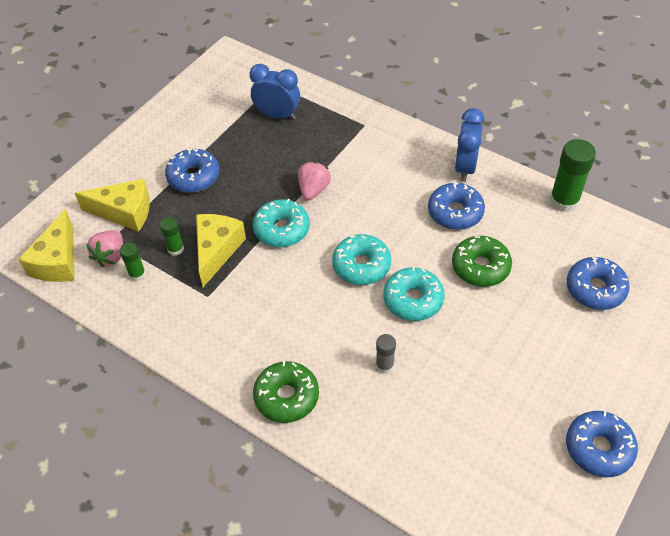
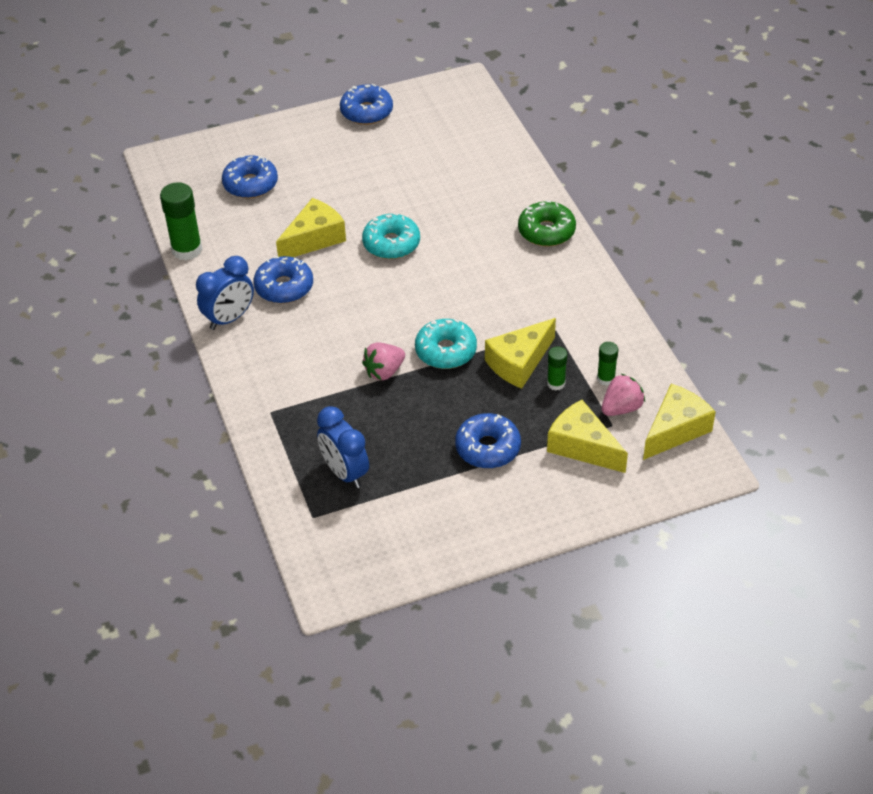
camera: 145 degrees left, 5 degrees down
turquoise donut [332,234,391,285] -> none
grey glue stick [376,334,396,373] -> none
green donut [452,236,512,287] -> yellow cheese [276,198,346,257]

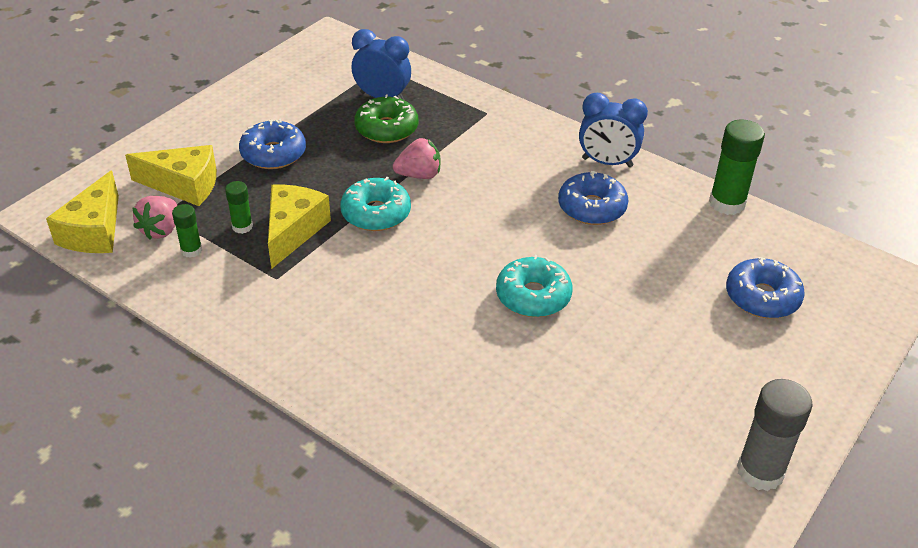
camera: 145 degrees right, 5 degrees down
blue clock [196,256,254,330] -> blue clock turned 90 degrees counterclockwise [579,93,648,167]
yellow cheese [276,198,346,257] -> none
blue donut [340,84,393,125] -> grey glue stick [737,379,813,491]
pink strawberry [362,342,405,381] -> pink strawberry turned 60 degrees clockwise [393,138,440,179]
green donut [518,200,576,247] -> green donut moved to [354,94,418,143]

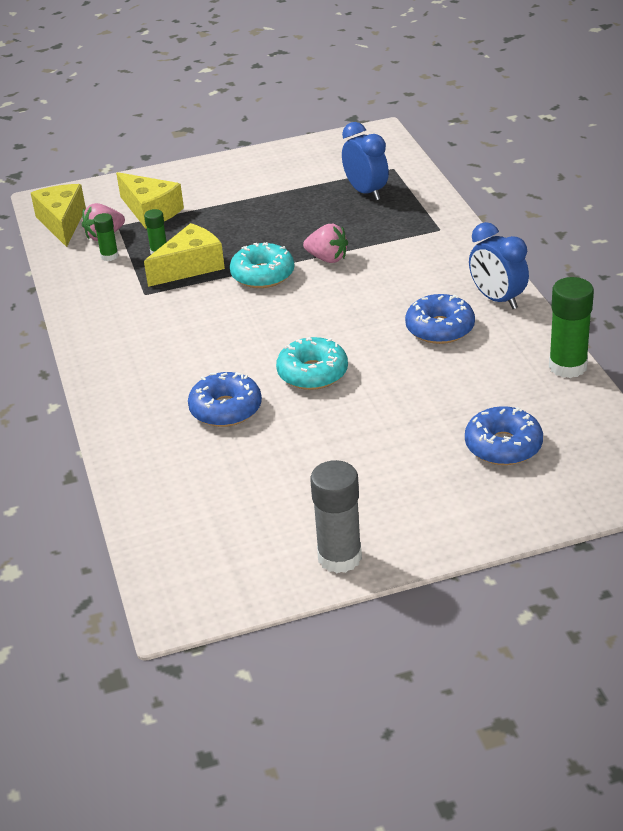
camera: 40 degrees right, 5 degrees down
yellow cheese [46,170,119,253] -> yellow cheese turned 120 degrees clockwise [31,184,86,247]
blue donut [239,119,306,169] -> blue donut moved to [188,372,262,427]
green donut [354,94,418,143] -> none

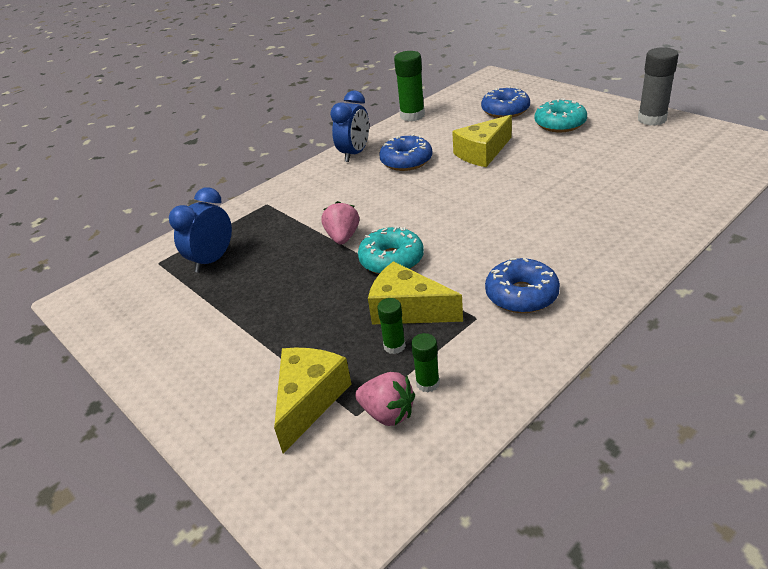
camera: 115 degrees left, 0 degrees up
yellow cheese [31,184,86,247] -> yellow cheese moved to [452,115,512,167]
blue donut [188,372,262,427] -> blue donut moved to [485,258,560,313]
turquoise donut [276,337,348,390] -> turquoise donut moved to [535,98,587,132]

